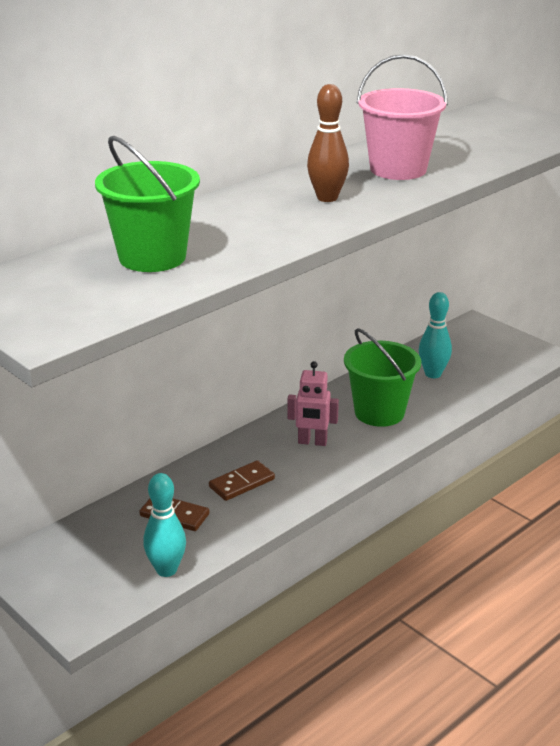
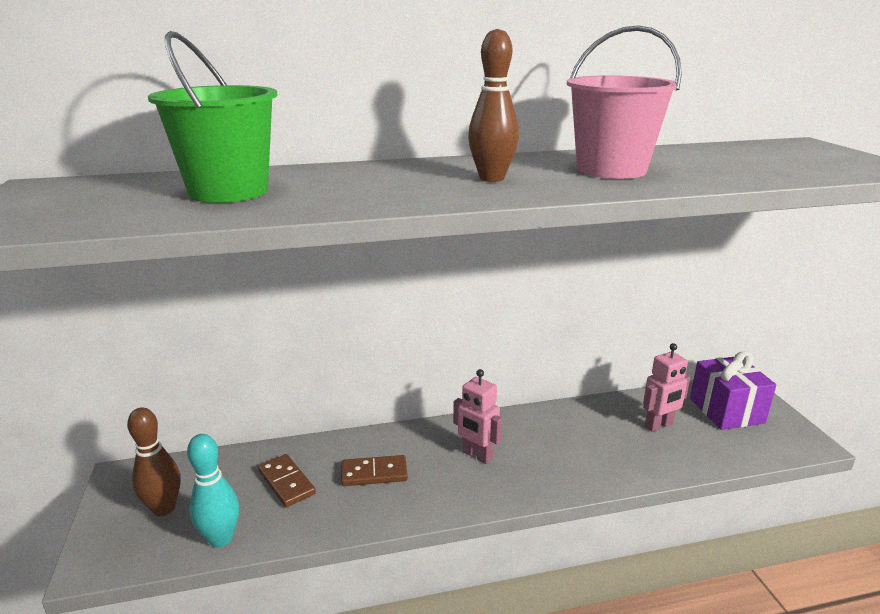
camera: 30 degrees right, 5 degrees down
green bucket [344,328,421,427] -> none
turquoise bowling pin [419,292,452,378] -> pink robot [643,343,690,432]
none -> brown bowling pin [127,407,181,516]
none -> purple gift [690,351,776,430]

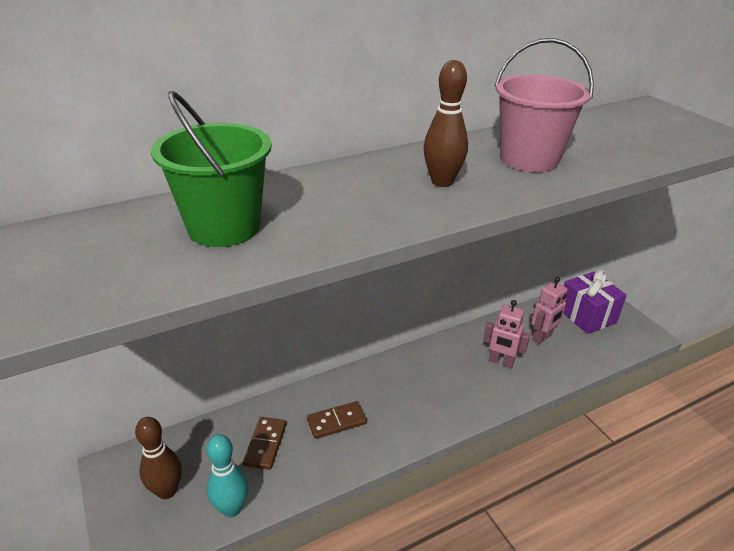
camera: 15 degrees left, 10 degrees up
brown domino [258,454,316,507] -> brown domino turned 60 degrees clockwise [243,417,286,470]
pink robot [453,369,503,464] -> pink robot moved to [483,300,530,368]

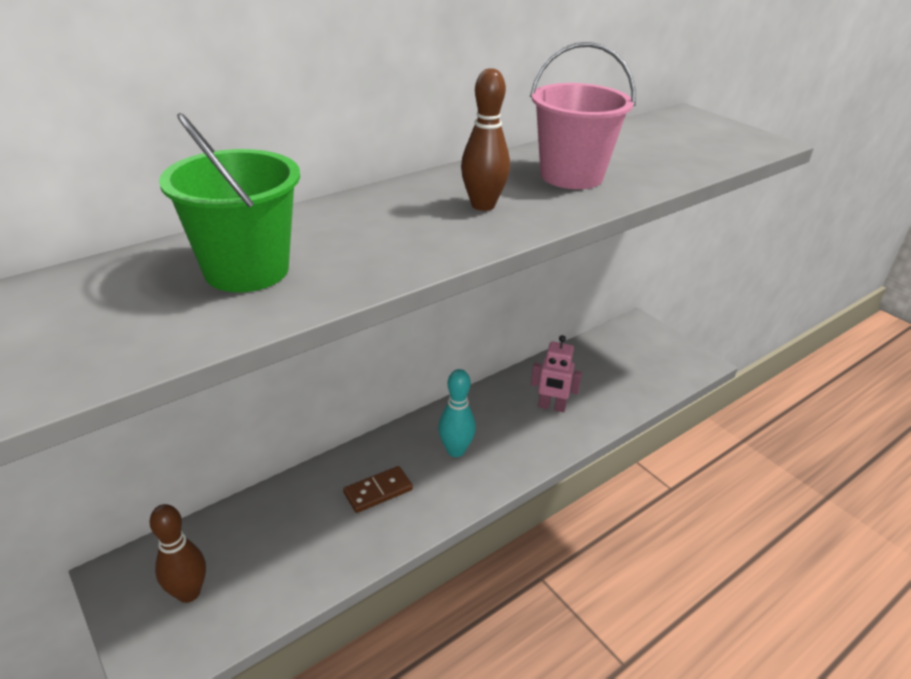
camera: 10 degrees left, 0 degrees up
turquoise bowling pin [206,434,249,517] -> turquoise bowling pin moved to [438,369,476,457]
brown domino [243,417,286,470] -> none
pink robot [531,277,568,344] -> none
purple gift [563,270,627,334] -> none

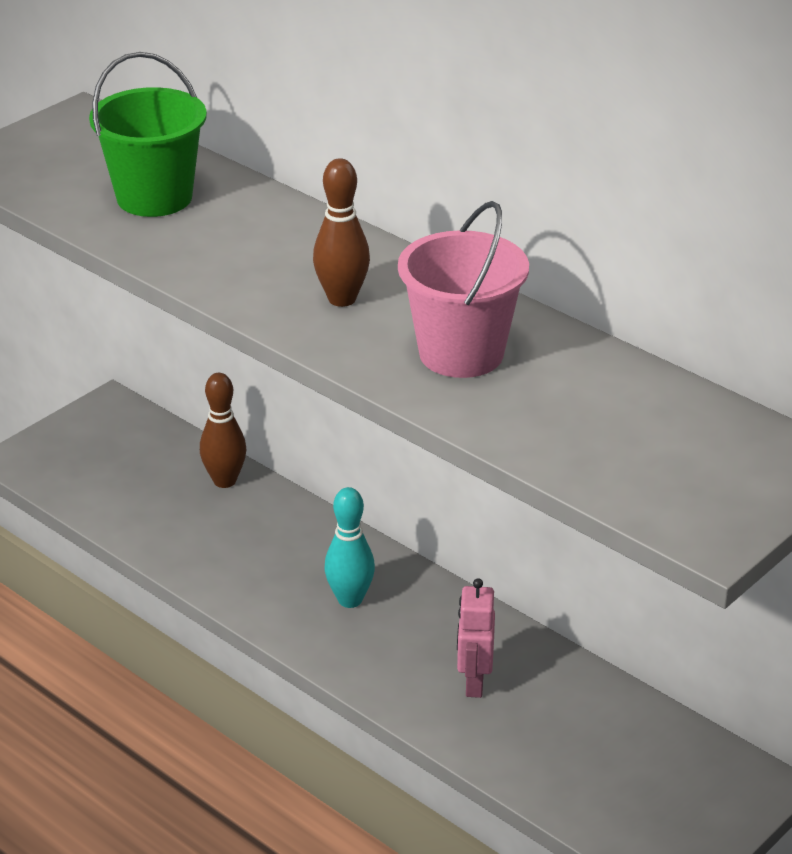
camera: 80 degrees right, 0 degrees up
brown bowling pin [150,504,206,603] -> brown bowling pin moved to [200,373,246,488]
brown domino [343,466,413,513] -> none

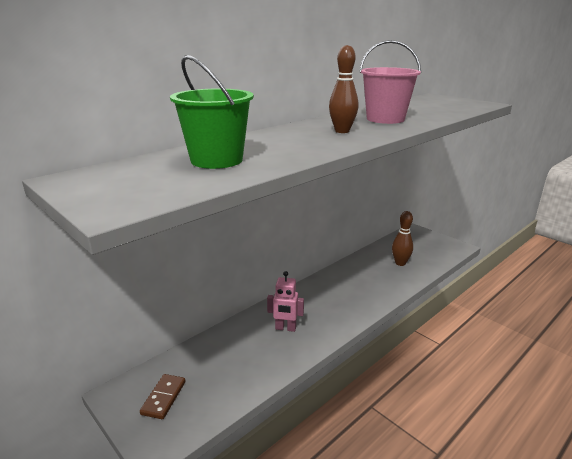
camera: 85 degrees left, 10 degrees down
brown bowling pin [200,373,246,488] -> brown bowling pin moved to [392,211,413,266]
turquoise bowling pin [324,487,375,608] -> none
pink robot [457,578,495,698] -> pink robot moved to [267,271,304,332]
none -> brown domino [140,374,185,419]

